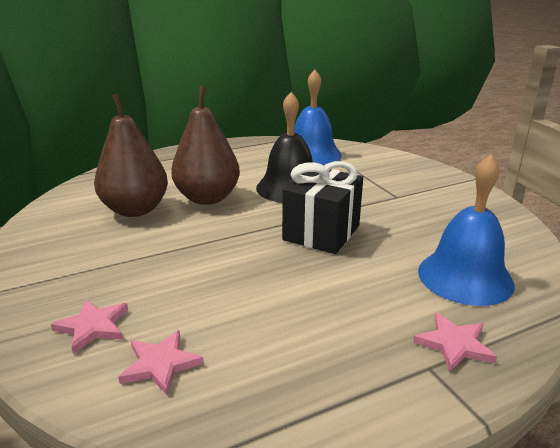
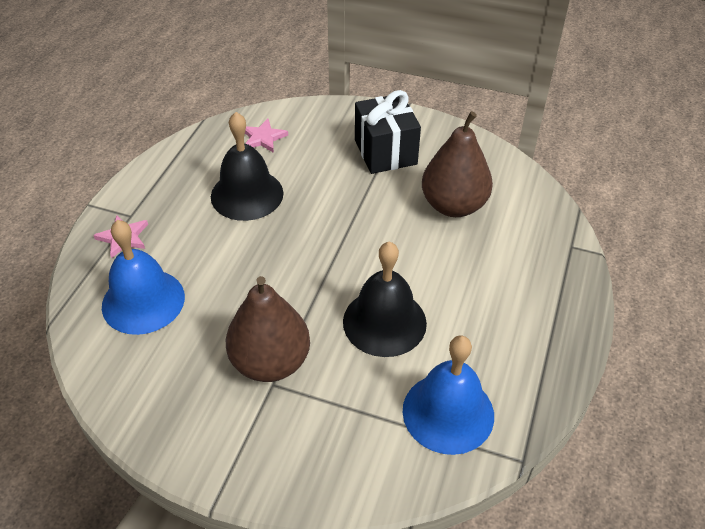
camera: 135 degrees right, 20 degrees up
pink star [51,299,128,354] -> none
brown pear [171,86,240,205] -> brown pear moved to [226,276,310,382]
black gift [282,161,363,254] -> black gift moved to [355,90,421,174]
none -> black bell [211,112,283,221]

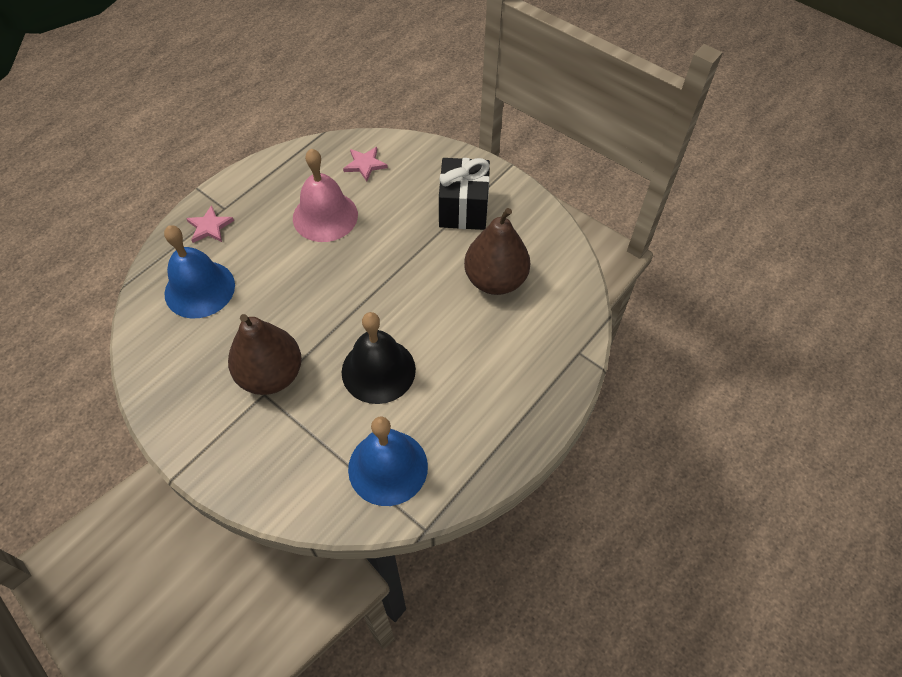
camera: 20 degrees right, 10 degrees up
black bell [211,112,283,221] -> pink bell [293,149,358,242]

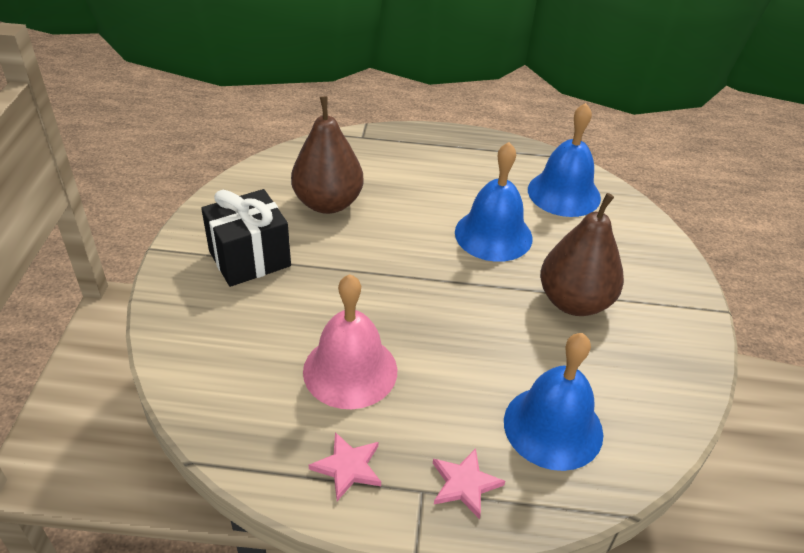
camera: 125 degrees left, 15 degrees down
black bell [342,312,416,404] -> blue bell [455,142,533,262]
pink star [343,147,388,182] -> pink star moved to [309,432,381,501]

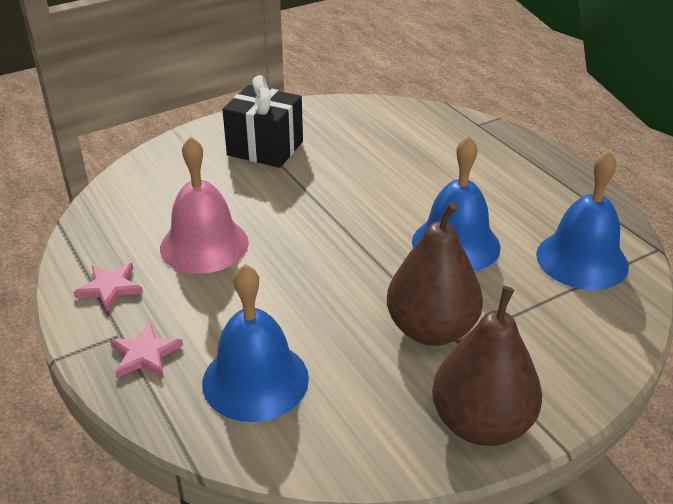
camera: 55 degrees right, 5 degrees down
brown pear [291,96,364,214] -> brown pear moved to [432,286,542,446]

